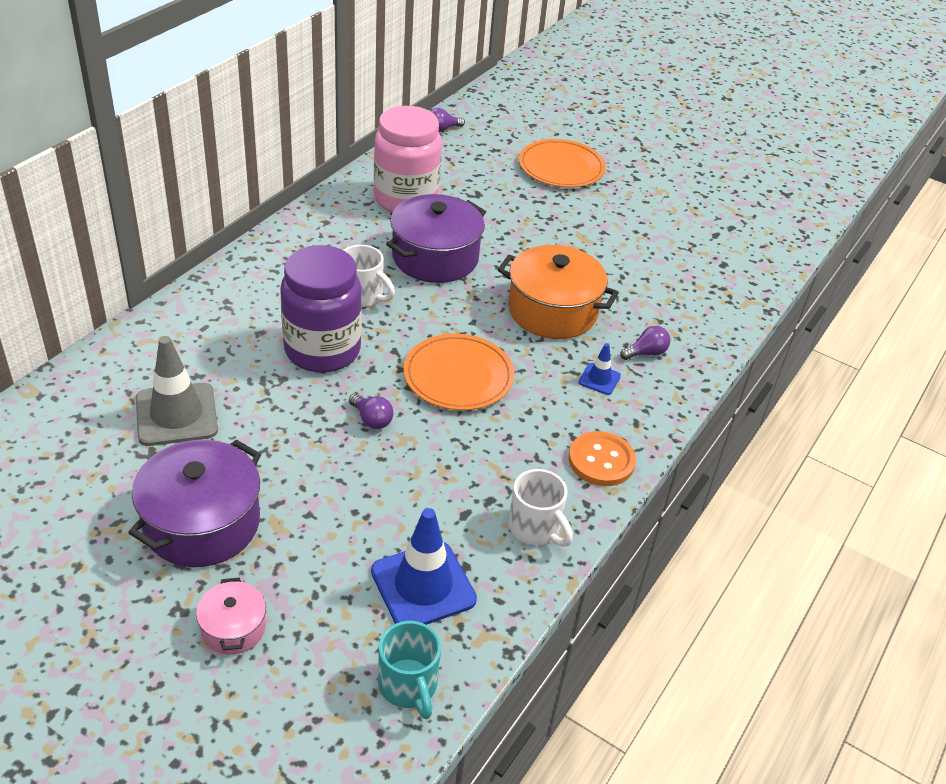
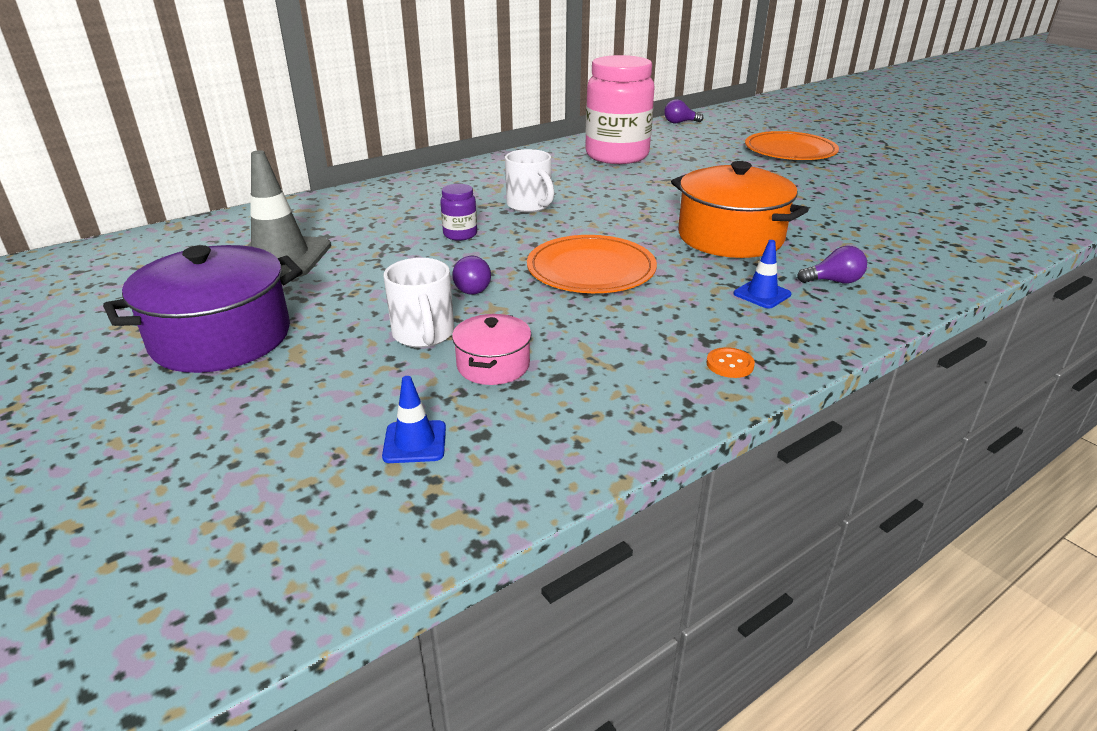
camera: 25 degrees right, 10 degrees down
pink pot [196,577,266,655] -> pink pot moved to [452,314,532,385]
purple jar [280,245,362,373] -> purple jar [440,184,477,240], size x0.42
blue traffic cone [371,508,477,625] -> blue traffic cone [382,376,446,463], size x0.50
turquoise mug [378,621,441,719] -> none
purple pot [386,194,486,283] -> none
white mug [508,469,573,547] -> white mug moved to [384,258,454,348]
orange button [569,431,636,486] -> orange button [706,347,755,378], size x0.52

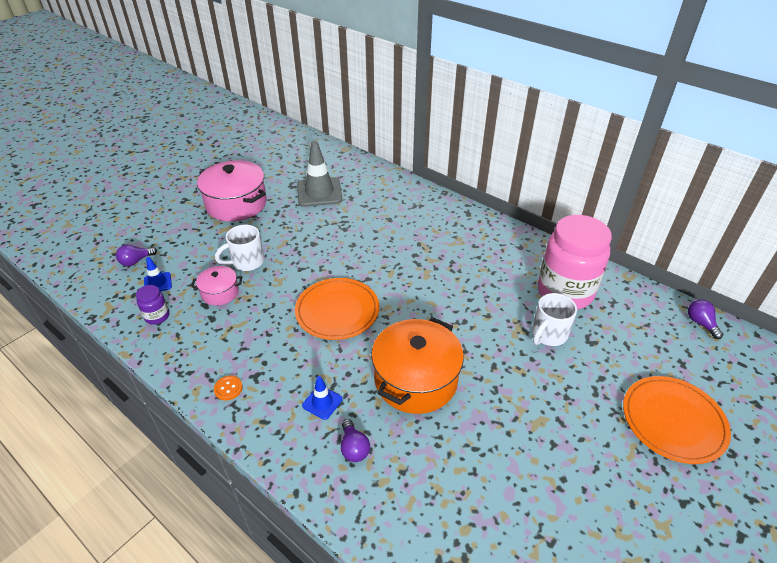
camera: 75 degrees right, 10 degrees up
purple pot [103,245,303,373] -> pink pot [197,161,267,222]
purple jar [440,184,477,240] -> purple jar moved to [136,285,169,325]
purple light bulb [453,256,491,295] -> purple light bulb moved to [116,245,157,266]
white mug [505,149,554,213] -> white mug moved to [532,293,577,346]

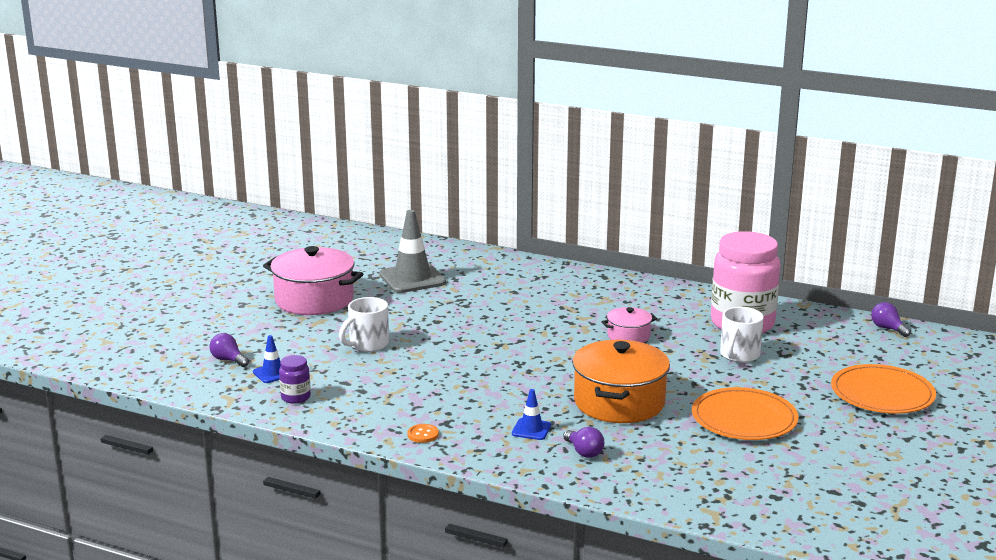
camera: 15 degrees left, 20 degrees down
purple light bulb [116,245,157,266] -> purple light bulb turned 90 degrees clockwise [209,333,249,367]
pink pot [191,266,242,305] -> pink pot moved to [602,307,657,343]
orange plate [295,278,379,340] -> orange plate moved to [692,387,798,440]

